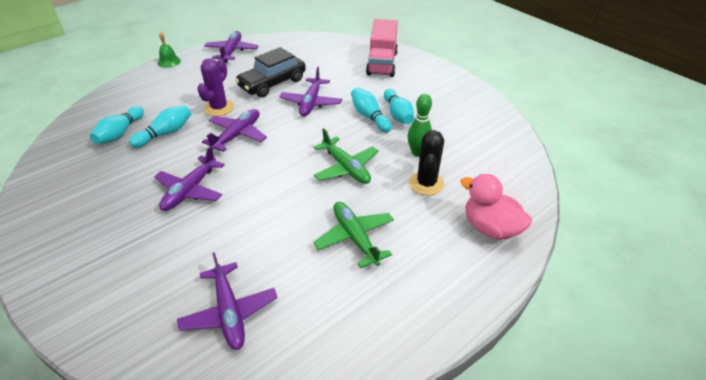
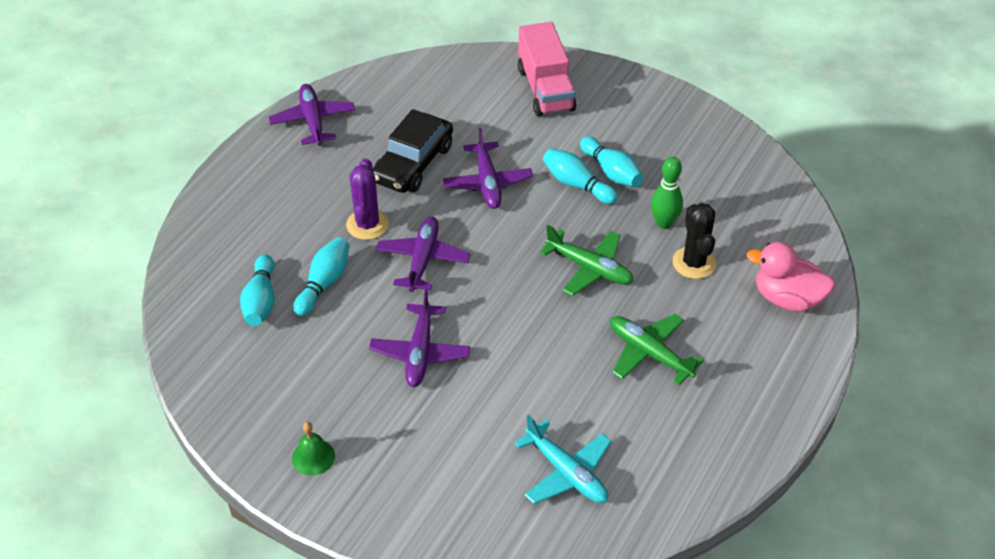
camera: 20 degrees left, 5 degrees up
green bell [158,32,181,68] -> green bell moved to [292,422,335,476]
purple plane [177,252,277,350] -> turquoise plane [515,415,612,504]

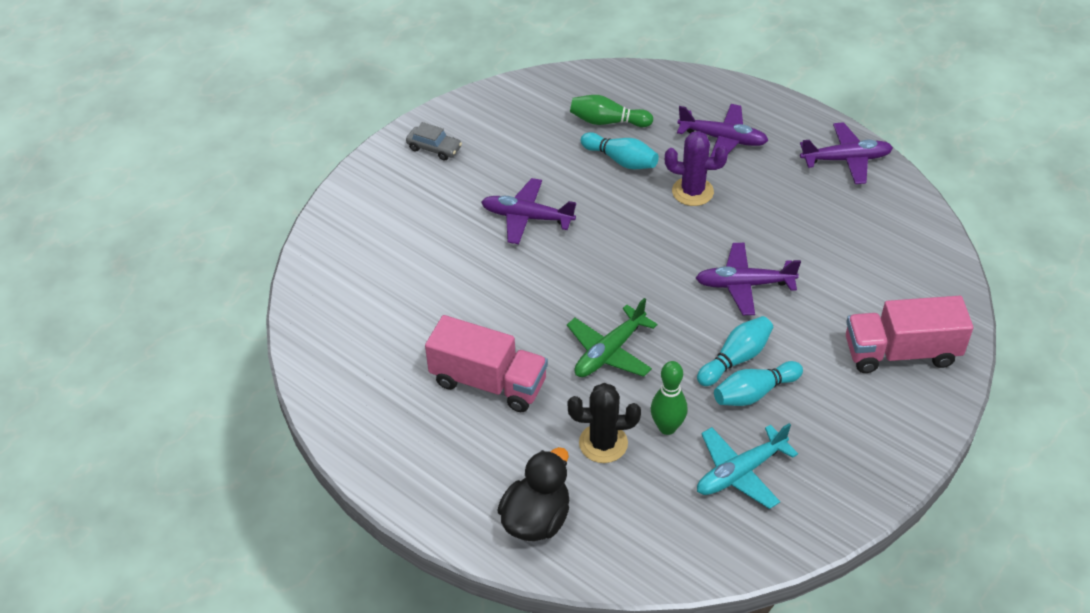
camera: 100 degrees right, 0 degrees up
turquoise bowling pin [240,254,275,326] -> green bowling pin [570,95,653,127]
green bell [292,422,335,476] -> grey car [406,122,462,161]
black car [373,109,453,193] -> none
purple plane [376,217,470,292] -> purple plane moved to [677,104,769,157]
turquoise plane [515,415,612,504] -> turquoise plane moved to [697,423,798,509]
green plane [610,314,704,385] -> pink truck [425,315,548,412]
pink duck [746,242,835,311] -> black duck [497,447,569,541]

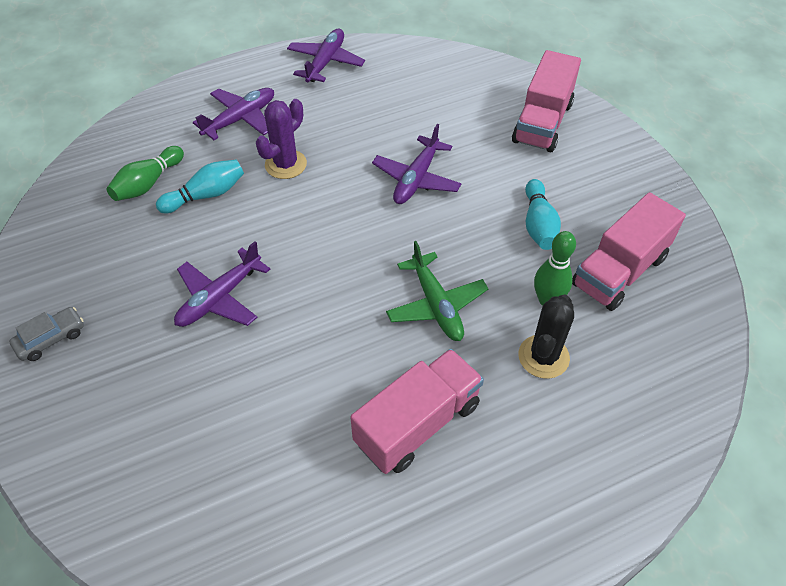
camera: 65 degrees left, 5 degrees up
black duck [497,447,569,541] -> none
turquoise bowling pin [697,316,773,386] -> none
turquoise plane [697,423,798,509] -> pink truck [572,192,686,311]

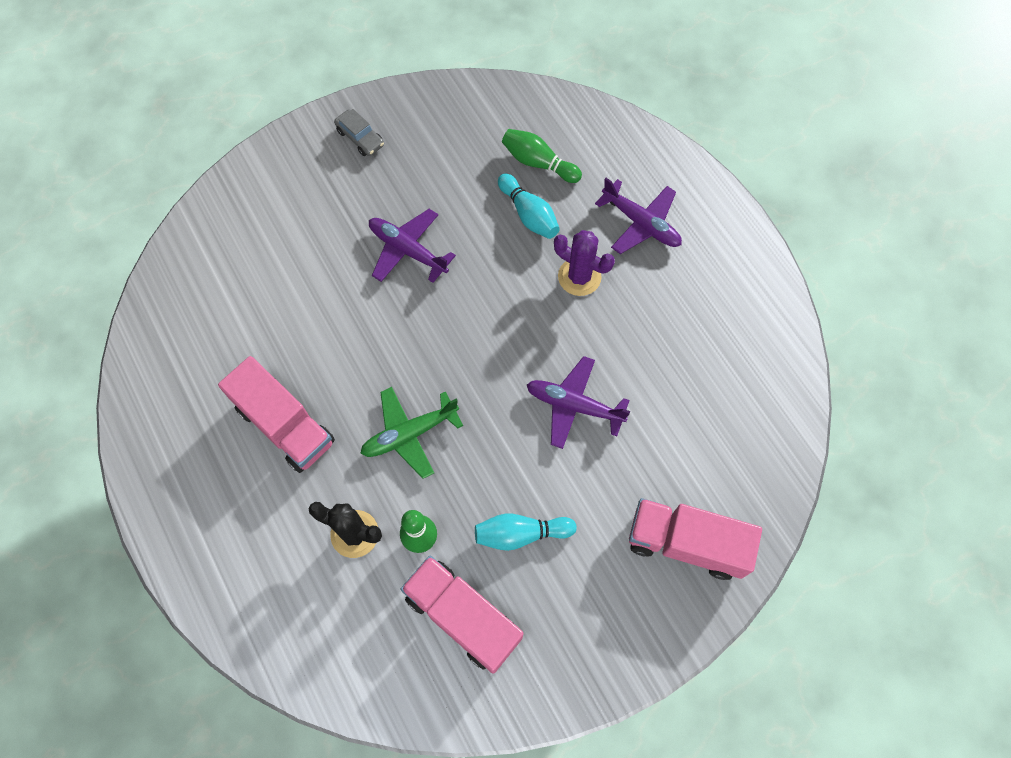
camera: 85 degrees right, 15 degrees up
purple plane [287,29,365,82] -> none

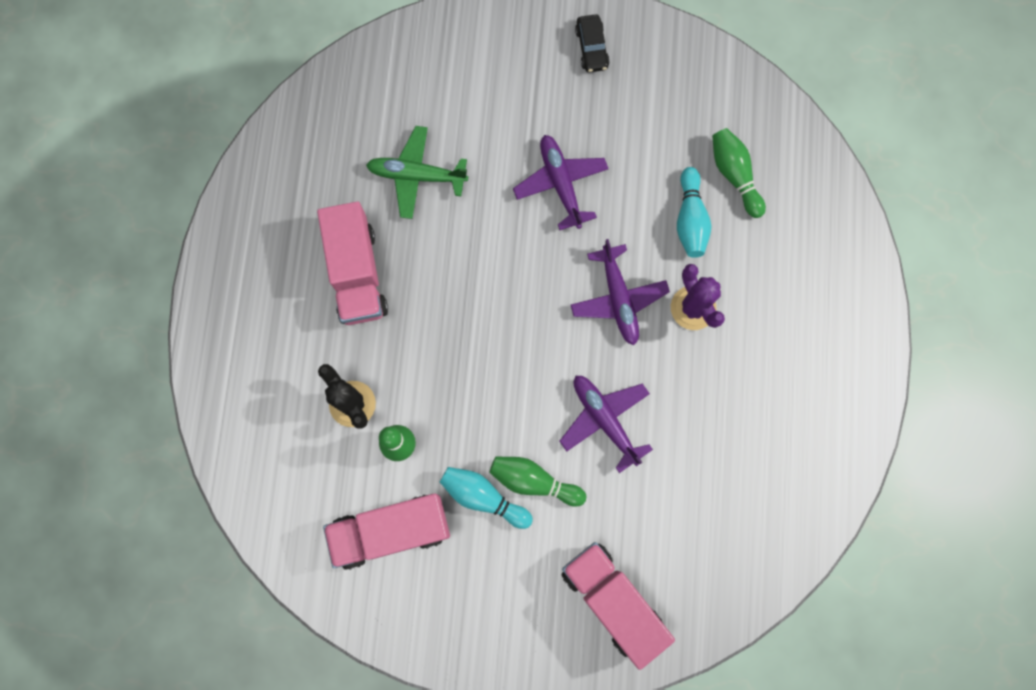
camera: 35 degrees right, 10 degrees up
grey car [334,109,384,156] -> black car [575,14,610,72]
green plane [360,387,463,479] -> green plane moved to [366,126,468,219]
pink truck [401,556,523,674] -> pink truck turned 90 degrees counterclockwise [323,494,450,570]
purple plane [595,178,682,254] -> purple plane moved to [571,239,670,345]
none -> green bowling pin [489,456,586,507]

